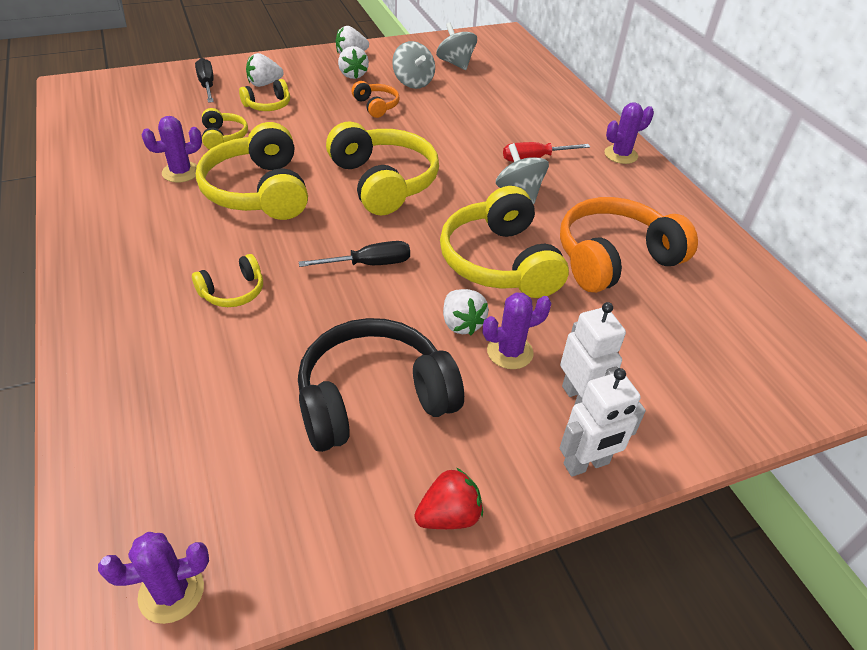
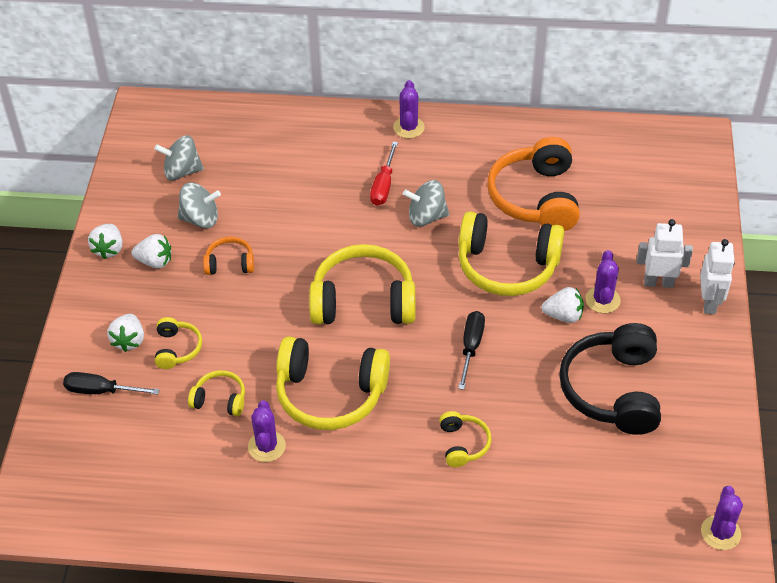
camera: 60 degrees left, 5 degrees up
red strawberry [414,467,483,529] -> none

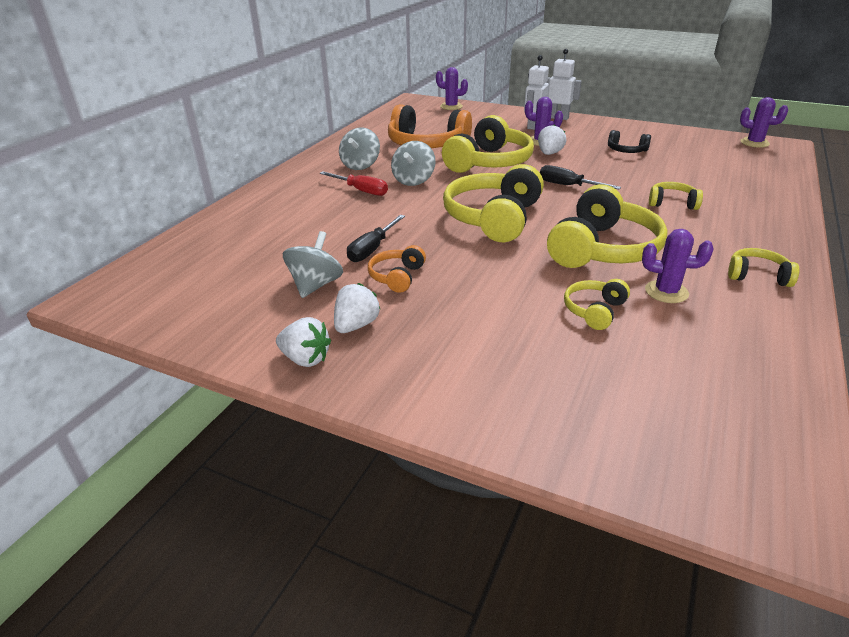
camera: 70 degrees left, 15 degrees down
black screwdriver [63,372,160,395] -> black screwdriver moved to [347,215,405,262]
white strawberry [107,314,144,352] -> none
grey spinning top [154,135,204,181] -> grey spinning top moved to [339,127,380,170]
yellow headphones [155,317,202,369] -> yellow headphones moved to [728,248,799,287]
purple cactus [393,80,425,138] -> purple cactus moved to [436,67,468,110]
black headphones [559,323,661,435] -> black headphones [608,130,651,153], size x0.49

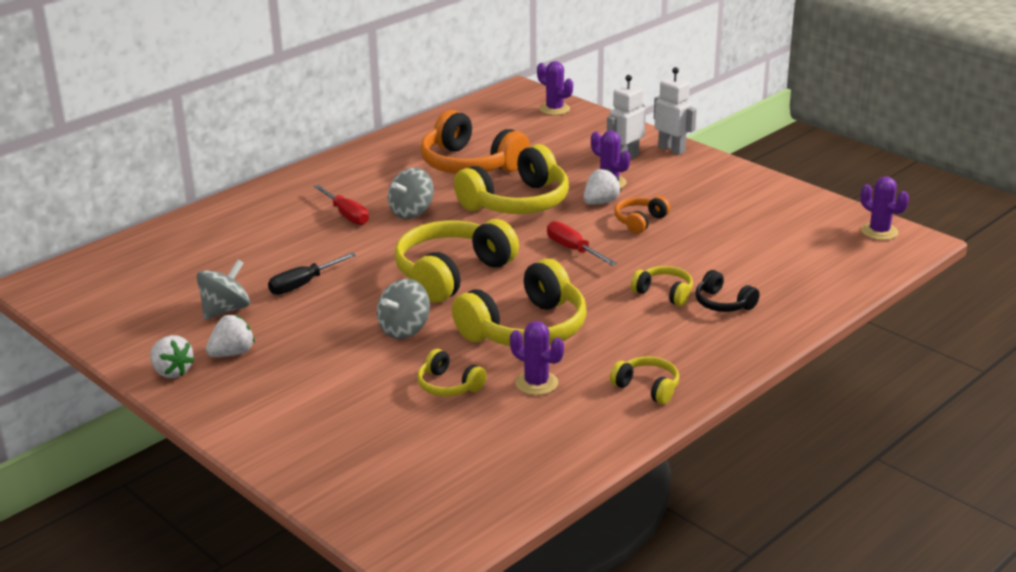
camera: 20 degrees right, 5 degrees down
grey spinning top [339,127,380,170] -> grey spinning top moved to [377,279,430,339]
orange headphones [368,245,426,293] -> orange headphones moved to [614,196,670,234]
black screwdriver [540,165,621,190] -> red screwdriver [547,221,617,266]
yellow headphones [564,279,630,330] -> yellow headphones turned 105 degrees counterclockwise [417,349,487,396]
black headphones [608,130,651,153] -> black headphones moved to [696,270,760,312]

